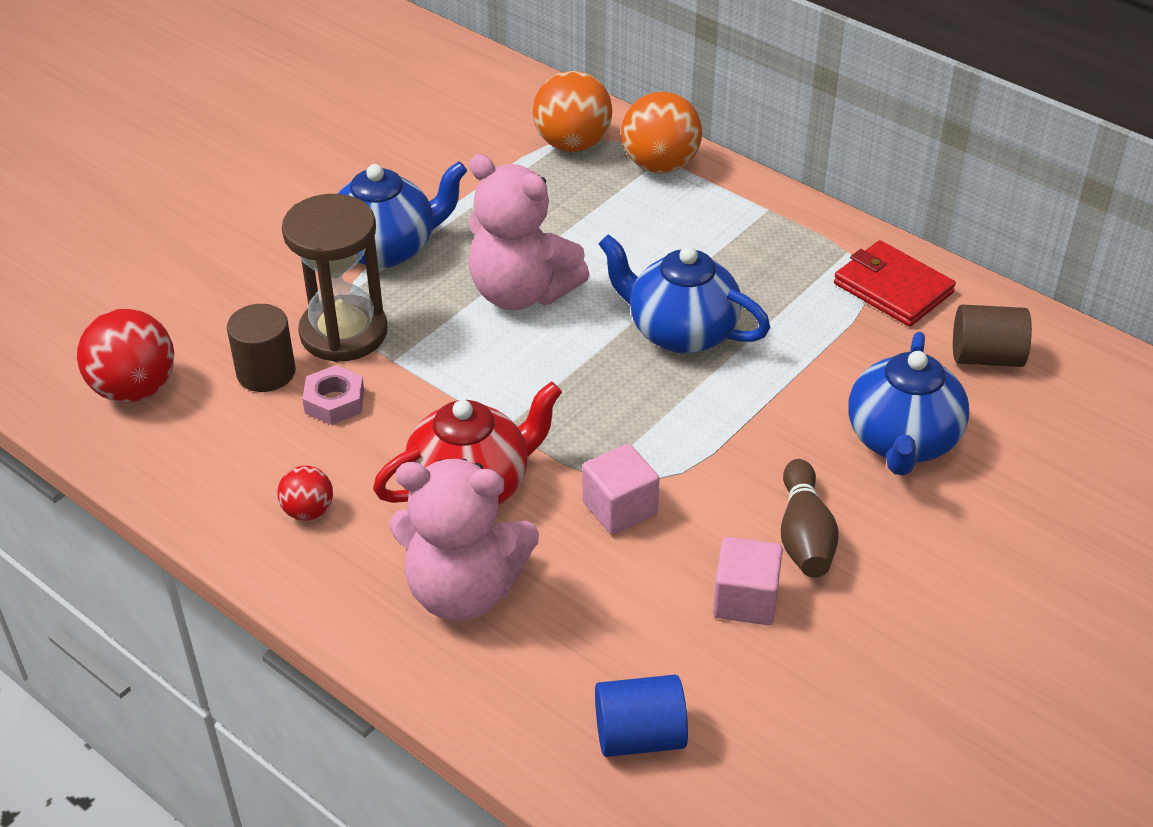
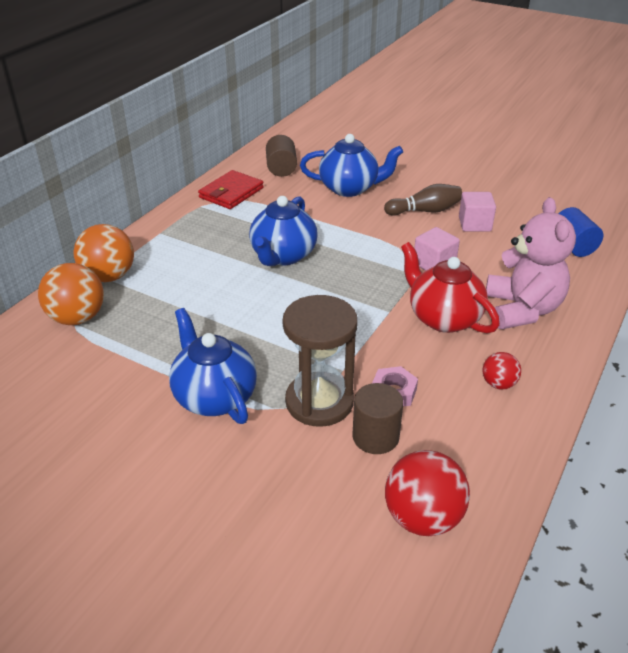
camera: 100 degrees left, 5 degrees down
pink teddy bear [468,154,590,310] -> none

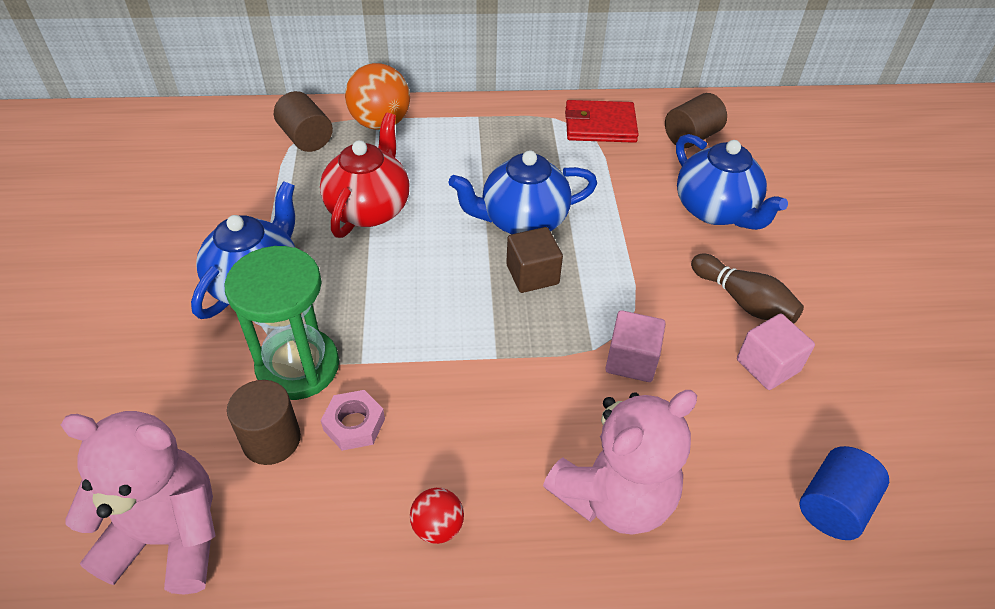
camera: 55 degrees right, 10 degrees up
orange ball [38,263,104,325] -> brown cylinder [274,91,333,152]
brown hourglass [282,295,358,427] -> green hourglass [224,246,339,400]
red ball [385,450,470,536] -> pink teddy bear [61,411,216,595]
red teapot [401,242,500,333] -> red teapot moved to [320,113,410,238]
none -> brown cube [506,227,563,293]

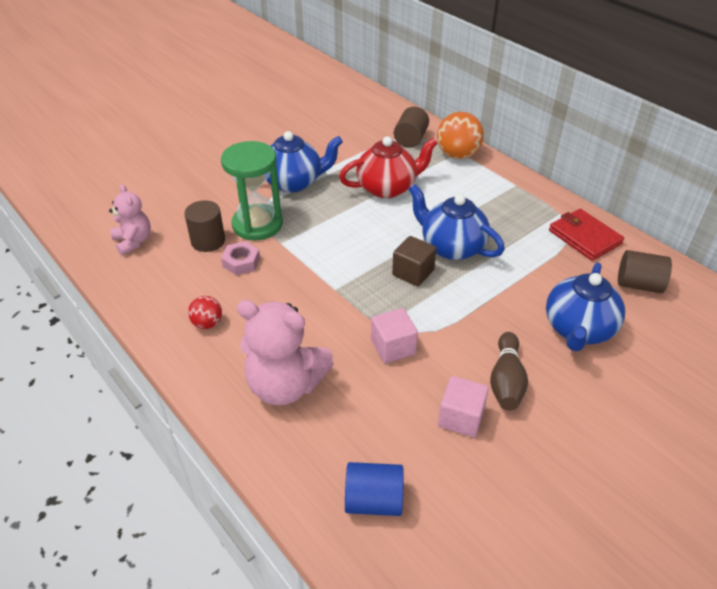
camera: 55 degrees right, 5 degrees down
pink teddy bear [61,411,216,595] -> pink teddy bear [109,184,151,255], size x0.60

